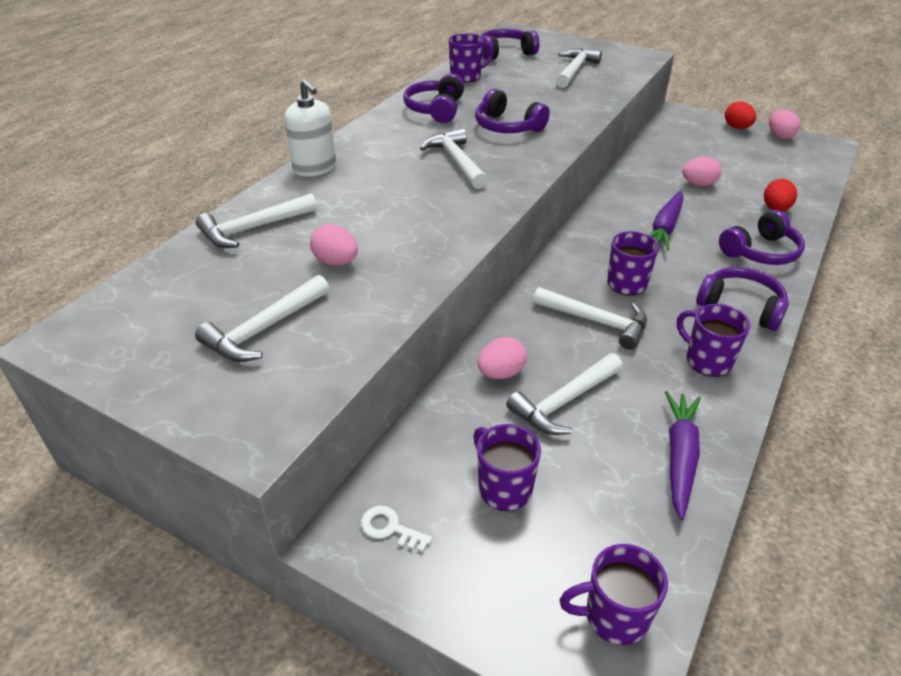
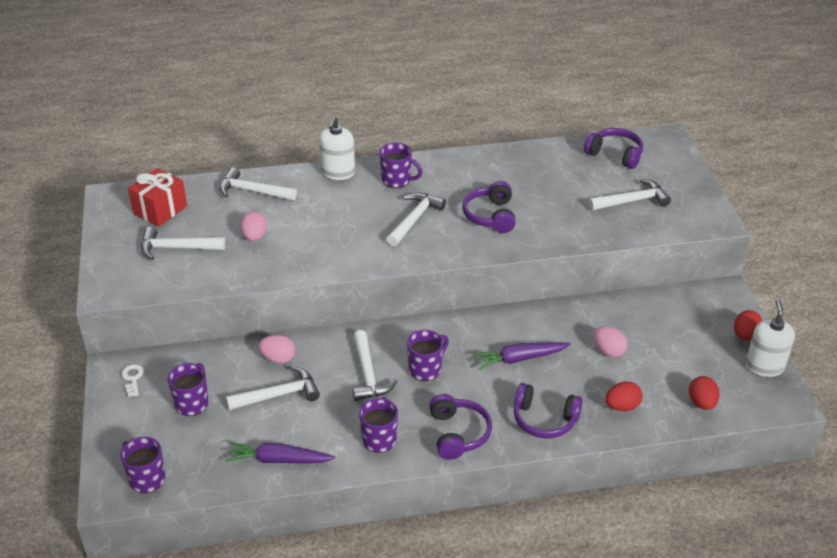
camera: 50 degrees right, 0 degrees up
purple headphones [403,73,464,123] -> none
purple mug [449,33,493,83] -> purple mug moved to [379,142,423,188]
white hammer [506,353,623,435] -> white hammer turned 150 degrees clockwise [226,366,320,410]
purple carrot [665,391,701,520] -> purple carrot turned 150 degrees counterclockwise [225,442,336,464]
pink egg [769,110,800,139] -> white soap dispenser [746,299,795,377]
none -> red gift [128,168,187,226]
none -> red egg [689,376,720,410]

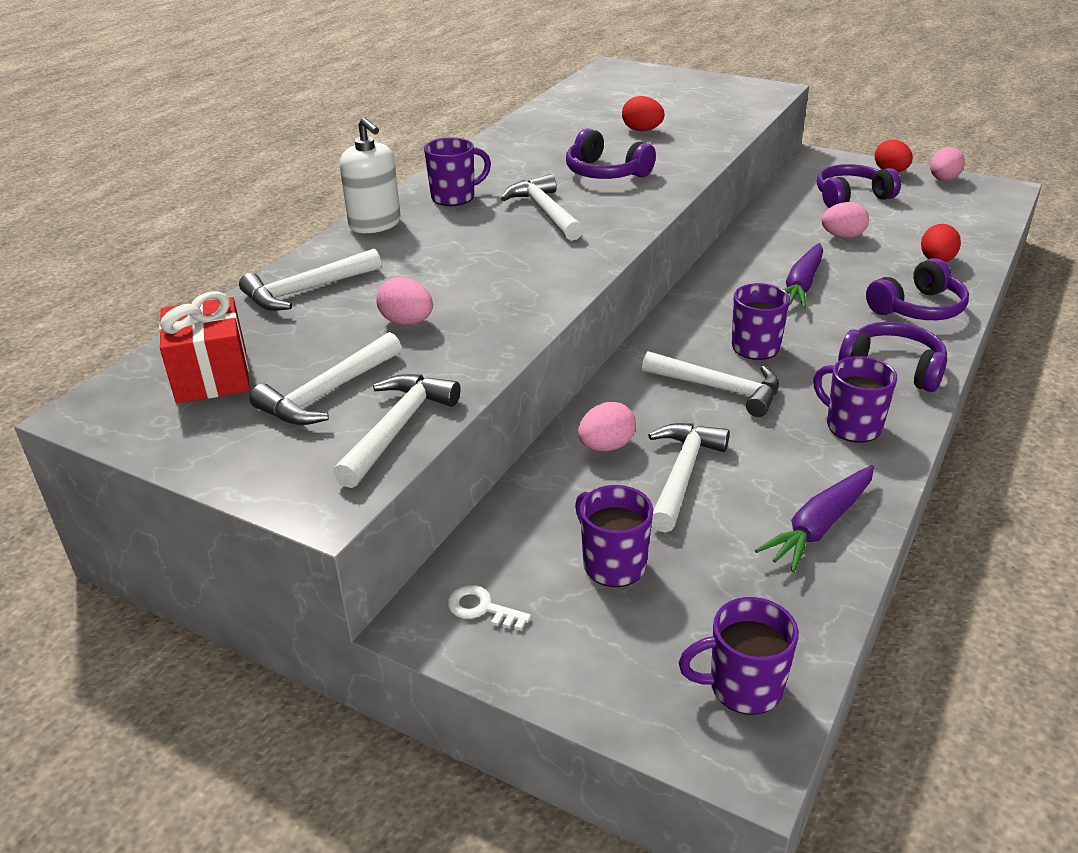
camera: 50 degrees left, 5 degrees down
purple headphones [584,128,643,169] -> purple headphones moved to [817,164,901,208]
white hammer [588,179,671,210] -> white hammer moved to [333,374,461,488]
red egg [689,376,720,410] -> red egg moved to [622,96,665,131]
white soap dispenser [746,299,795,377] -> pink egg [930,147,965,181]

